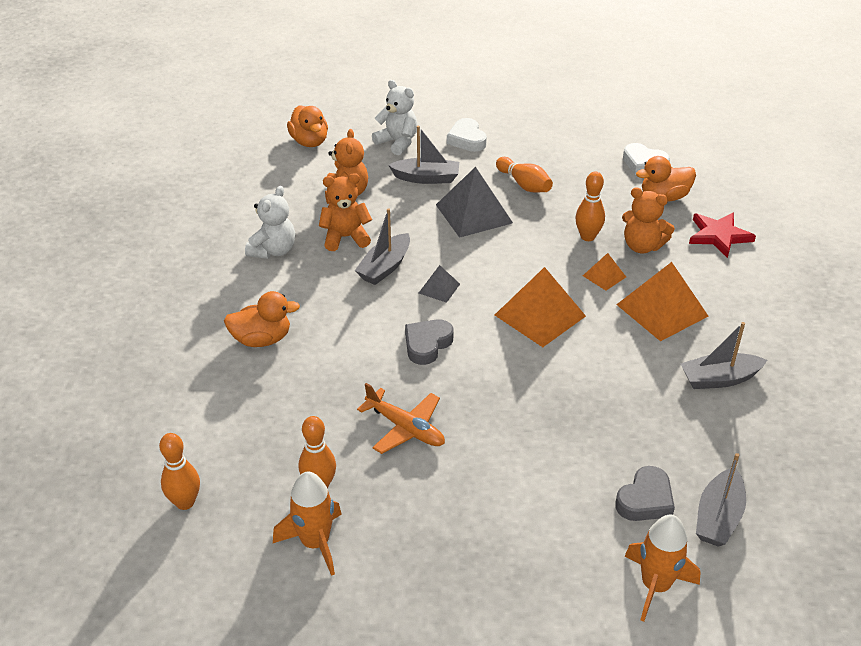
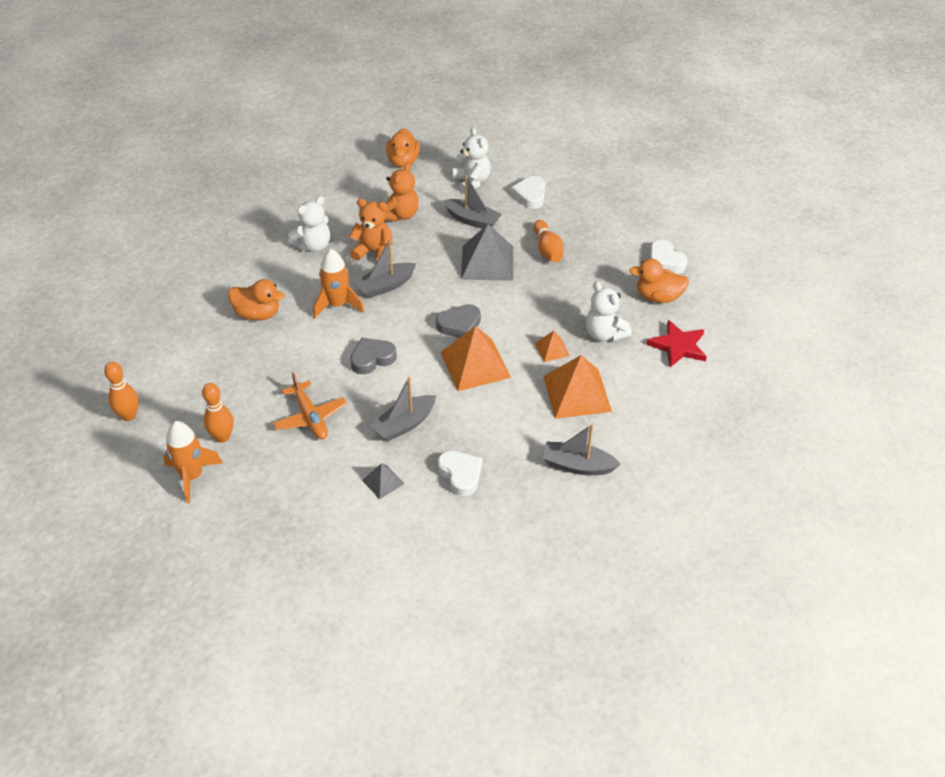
camera: 25 degrees right, 5 degrees up
grey pyramid [419,265,460,303] -> grey pyramid moved to [362,463,404,499]
orange bowling pin [575,171,605,241] -> none
grey heart [615,466,675,521] -> grey heart moved to [436,304,481,338]
orange teddy bear [622,187,675,253] -> white teddy bear [586,282,632,342]
orange rocket [625,515,700,622] -> orange rocket moved to [313,249,364,318]
grey boat [696,453,746,547] -> grey boat moved to [371,377,436,441]
none -> white heart [437,450,482,496]

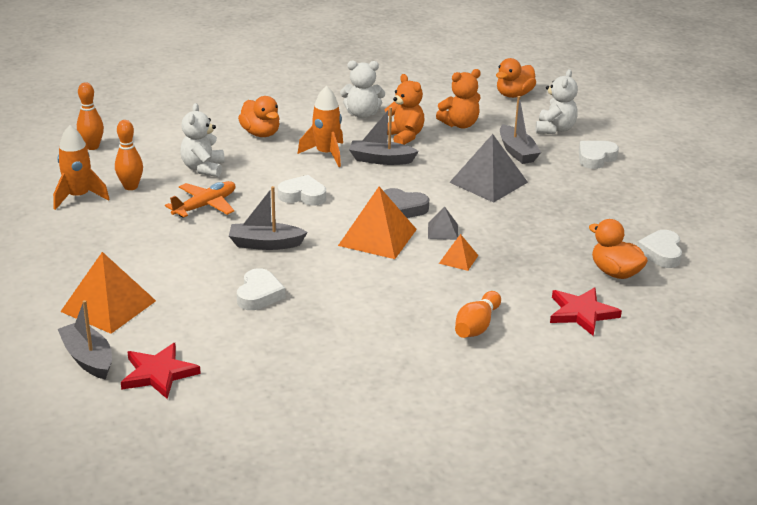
camera: 40 degrees right, 15 degrees down
orange plane [273,373,347,439] -> orange plane turned 150 degrees counterclockwise [165,181,235,217]
grey heart [350,338,397,374] -> white heart [278,175,326,206]
grey pyramid [362,463,404,499] -> grey pyramid moved to [428,206,458,240]
orange bowling pin [533,220,564,262] -> orange bowling pin moved to [455,291,501,338]
orange pyramid [543,355,612,419] -> orange pyramid moved to [60,252,156,334]
grey boat [543,424,621,475] -> grey boat moved to [58,300,112,380]
white teddy bear [586,282,632,342] -> white teddy bear moved to [180,103,225,177]
none -> red star [121,343,201,399]

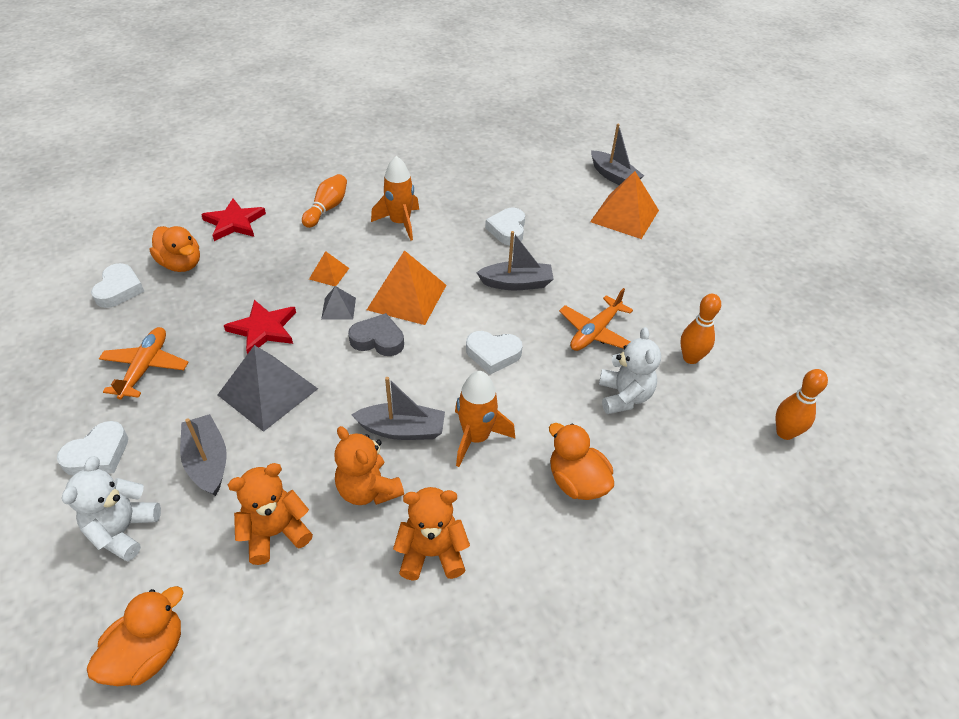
camera: 175 degrees right, 15 degrees up
orange rocket [53,125,110,210] -> orange rocket moved to [371,156,419,241]
red star [121,343,201,399] -> red star moved to [224,300,296,354]
white teddy bear [340,60,385,118] -> orange teddy bear [393,487,470,581]
none -> orange plane [99,327,188,400]

